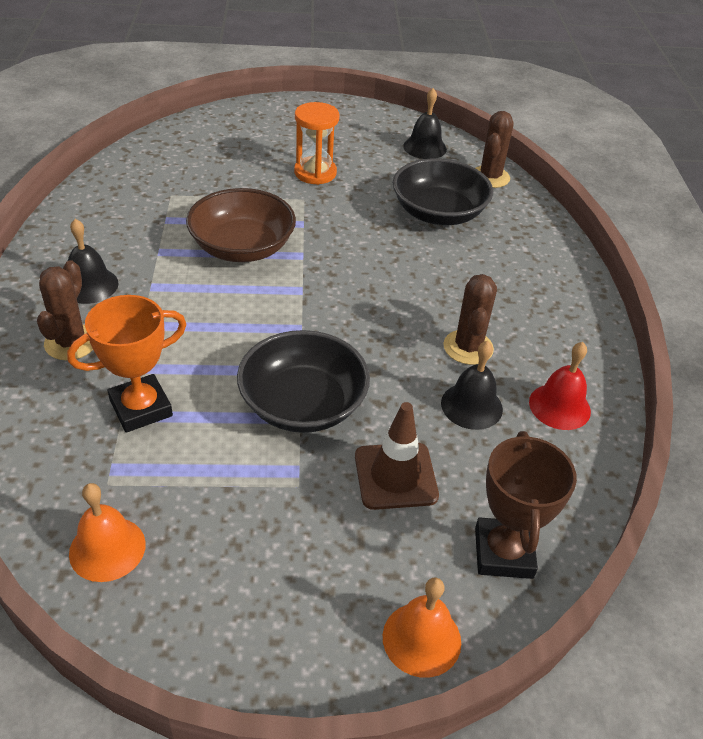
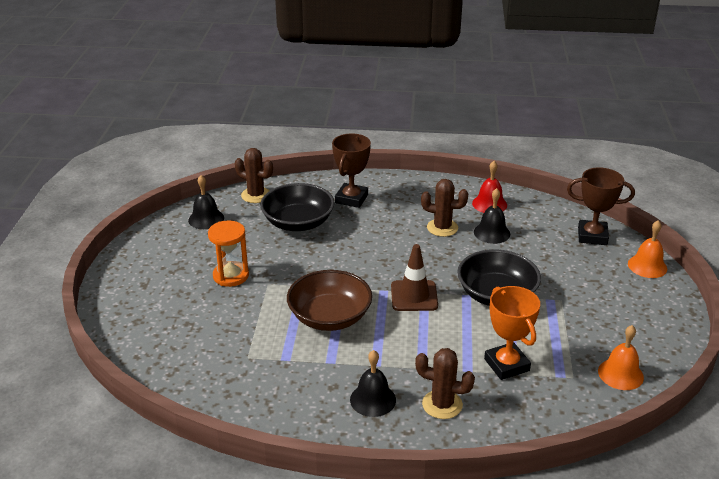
camera: 80 degrees left, 10 degrees down
brown traffic cone [355,402,439,510] -> brown traffic cone moved to [391,244,438,311]
none -> brown trophy [332,133,371,208]

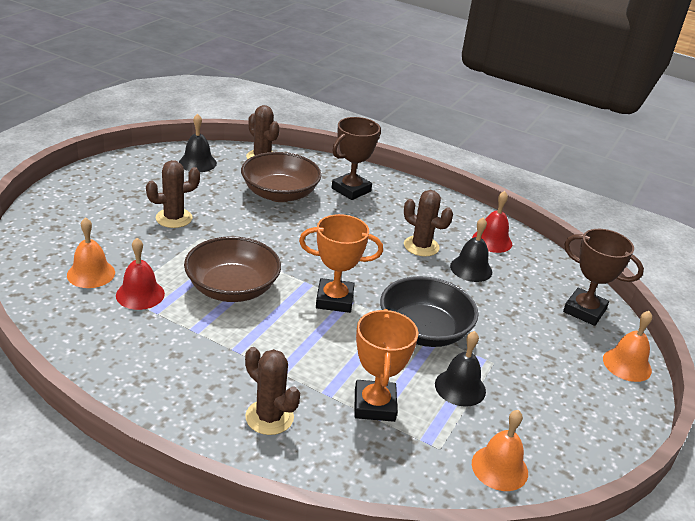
camera: 20 degrees right, 0 degrees up
orange hourglass [208,220,249,287] -> brown cactus [146,160,200,228]
black bowl [260,183,335,231] -> brown bowl [241,152,321,202]
black bell [350,350,396,417] -> black bell moved to [435,331,486,407]
brown traffic cone [391,244,438,311] -> orange trophy [299,214,383,313]
none -> orange bell [67,217,115,288]
none -> red bell [116,238,165,310]

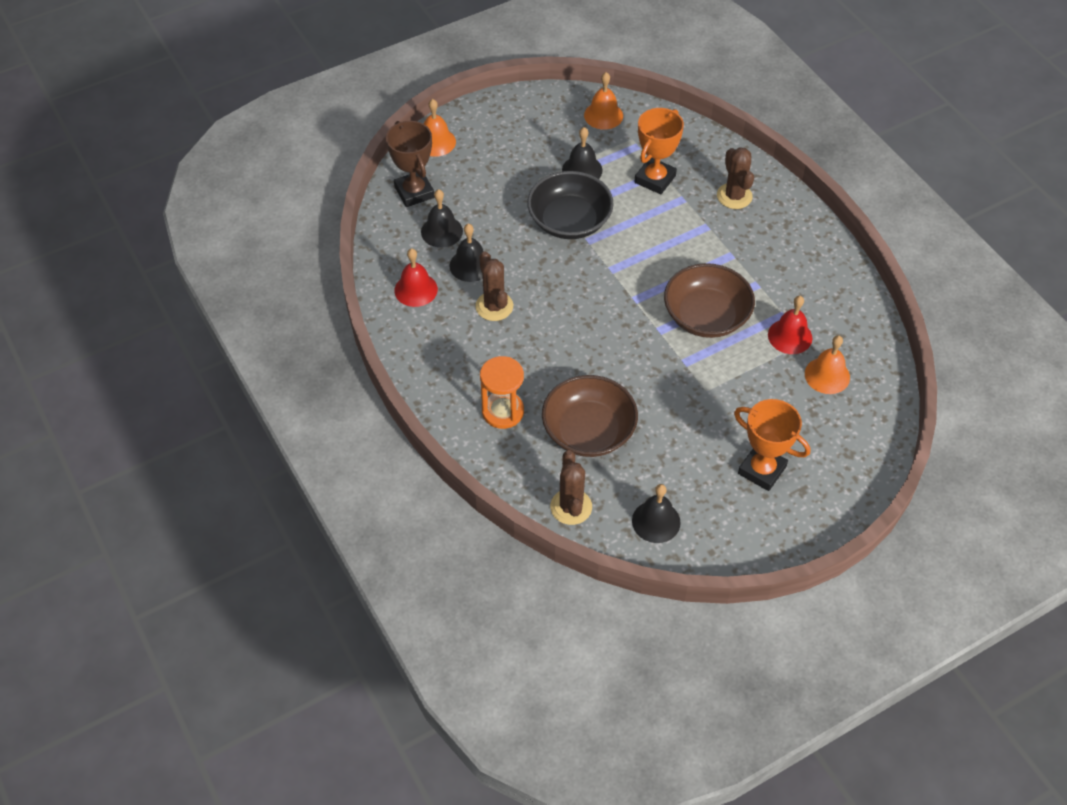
camera: 145 degrees left, 20 degrees up
brown cactus [146,160,200,228] -> none
orange trophy [299,214,383,313] -> orange trophy moved to [734,399,810,491]
brown trophy [332,117,381,200] -> orange hourglass [480,356,524,429]
none -> black bell [421,189,463,248]

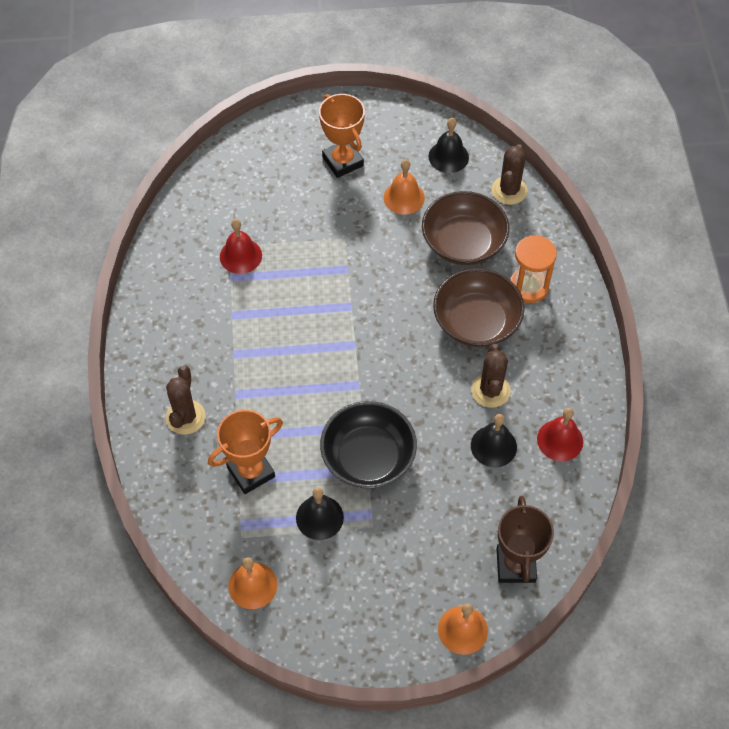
camera: 155 degrees left, 5 degrees up
black bell [421,189,463,248] -> none
brown bowl [664,263,755,338] -> brown bowl moved to [433,268,525,347]
orange bell [805,335,850,394] -> orange bell moved to [383,159,425,215]

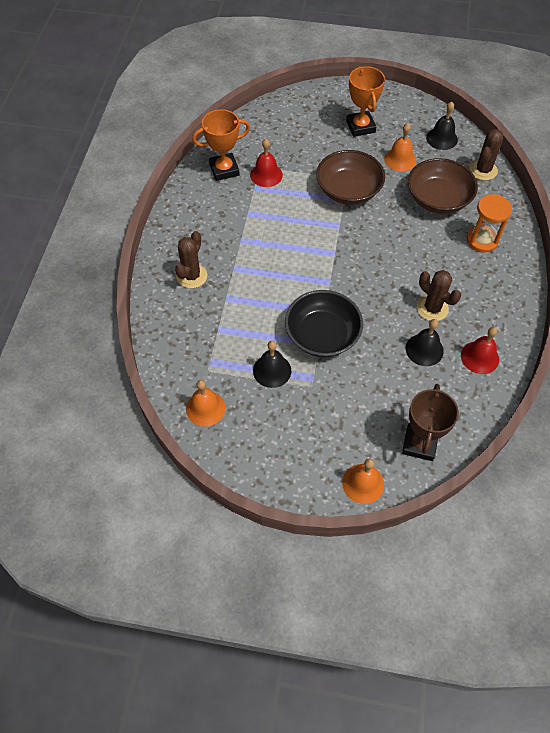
camera: 15 degrees right, 0 degrees up
orange trophy [208,410,283,494] -> orange trophy moved to [192,109,250,181]
brown bowl [433,268,525,347] -> brown bowl moved to [316,150,385,205]
brown cactus [471,344,511,408] -> brown cactus turned 60 degrees counterclockwise [417,270,461,321]

